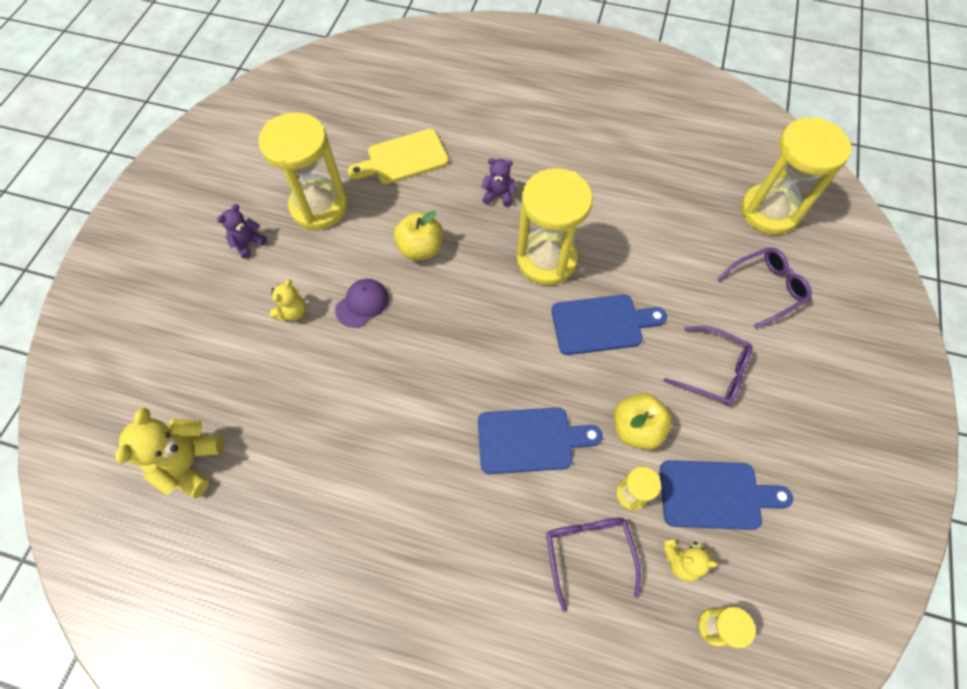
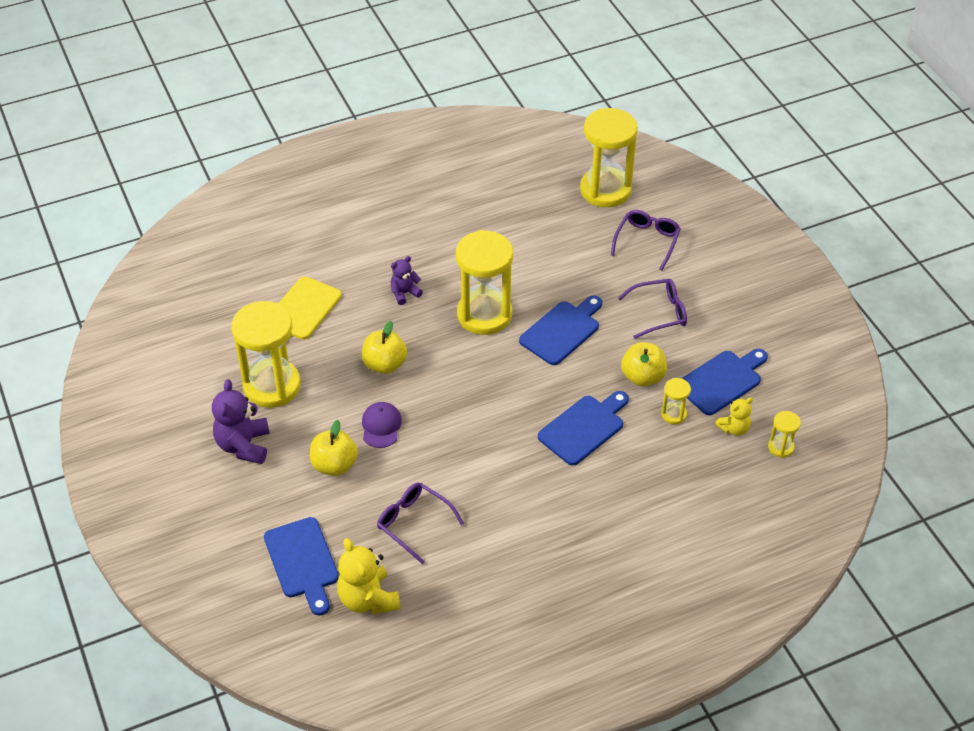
camera: 40 degrees left, 15 degrees down
purple teddy bear [217,204,267,259] -> purple teddy bear [212,379,270,464], size x1.71
yellow teddy bear [270,279,306,321] -> yellow apple [310,420,358,476]
purple glasses [546,518,641,612] -> purple glasses moved to [377,483,464,564]
none -> blue cutting board [264,517,339,615]

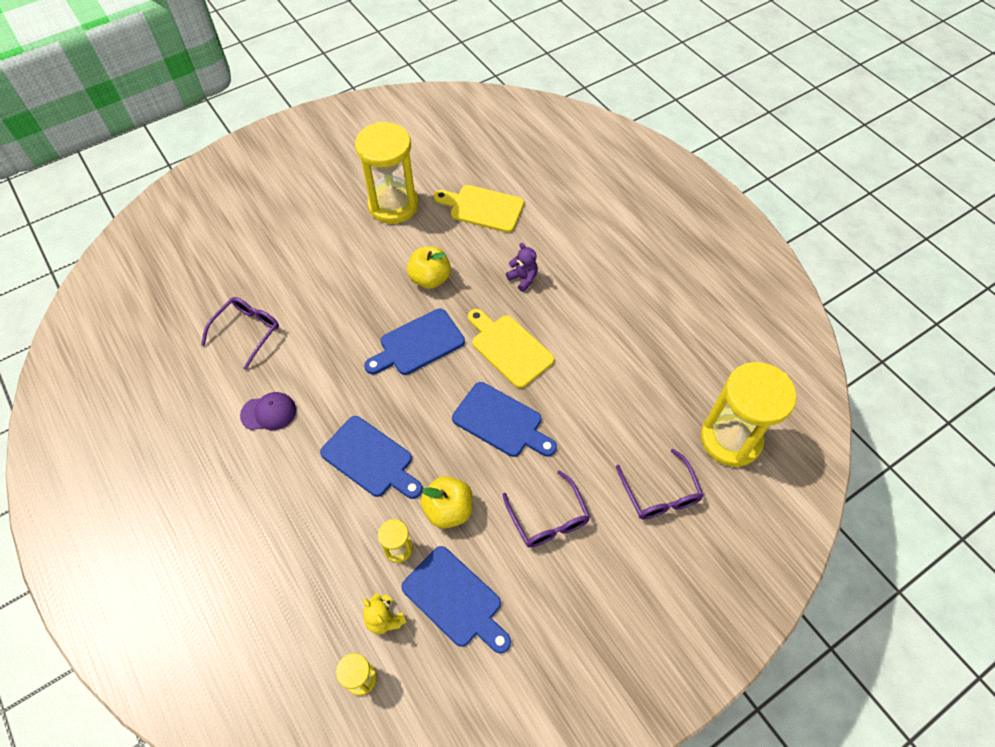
camera: 80 degrees right, 10 degrees up
purple teddy bear [212,379,270,464] -> none
blue cutting board [264,517,339,615] -> blue cutting board moved to [364,308,465,375]
yellow apple [310,420,358,476] -> none
yellow teddy bear [337,538,401,614] -> none
purple cap [362,402,402,448] -> purple cap moved to [240,392,296,430]
yellow hourglass [456,230,513,335] -> yellow cutting board [468,309,555,388]
purple glasses [611,210,681,270] -> purple glasses turned 60 degrees clockwise [616,449,704,520]

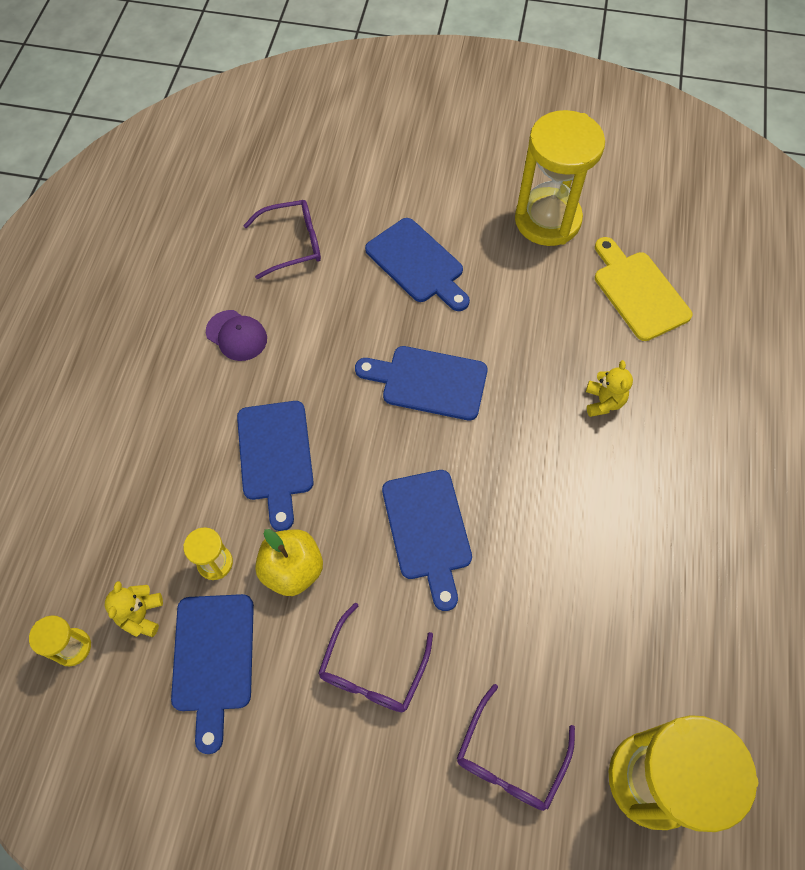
camera: 45 degrees right, 5 degrees up
yellow apple [407,246,451,289] -> none
yellow cutting board [468,309,555,388] -> none
purple teddy bear [506,243,538,292] -> yellow teddy bear [586,360,633,417]
none -> blue cutting board [365,218,470,311]

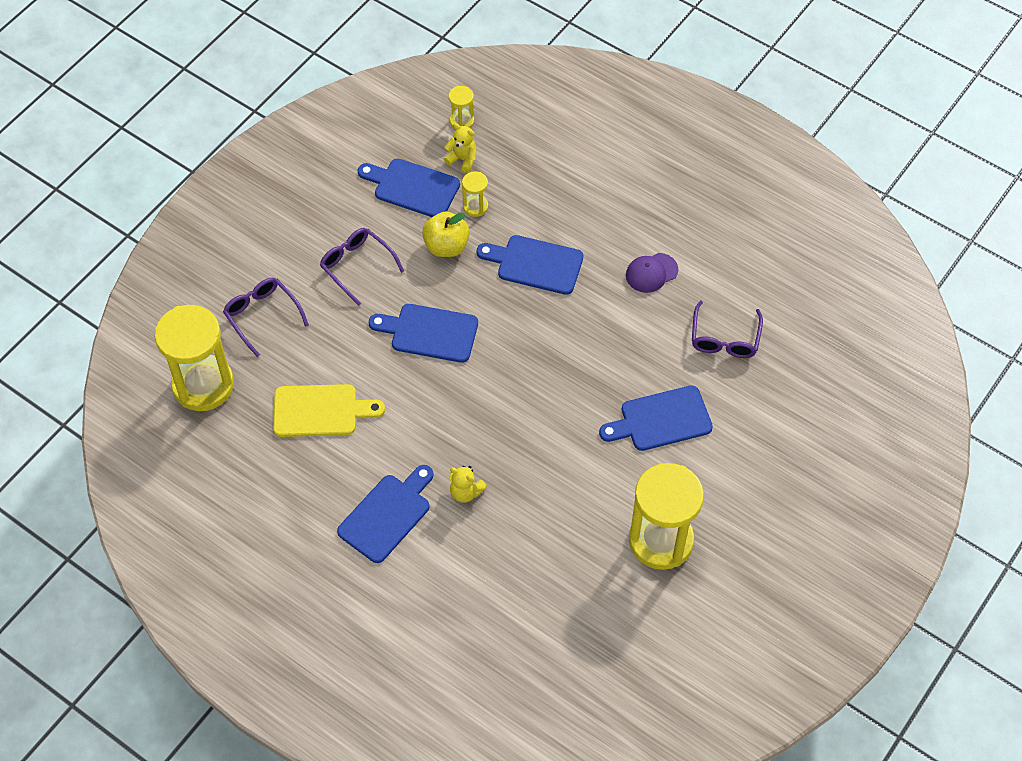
camera: 115 degrees right, 5 degrees down
blue cutting board [355,346,488,421] -> blue cutting board moved to [337,465,434,563]
yellow cutting board [595,237,693,341] -> yellow cutting board moved to [273,384,385,437]

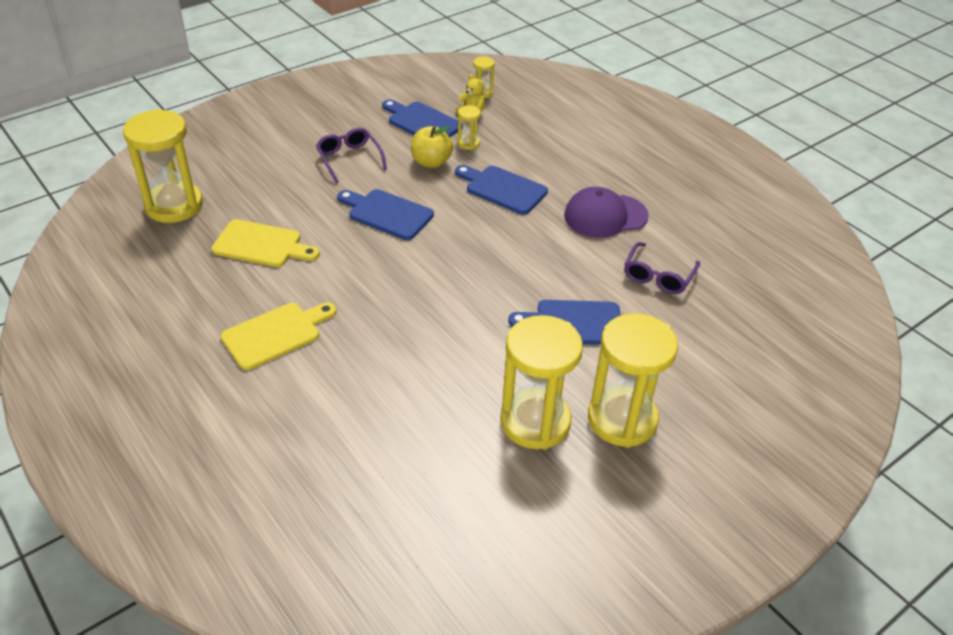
camera: 15 degrees right, 15 degrees down
purple glasses [223,278,309,357] -> none
blue cutting board [337,465,434,563] -> yellow cutting board [221,303,336,370]
yellow teddy bear [449,466,487,503] -> none
purple cap [626,253,678,293] -> purple cap [564,187,649,238], size x1.65
none -> yellow hourglass [588,313,678,448]

